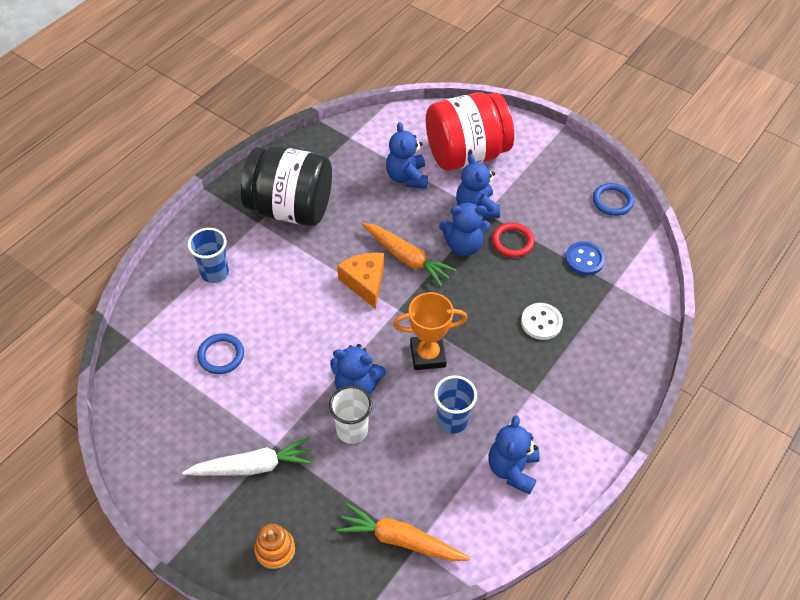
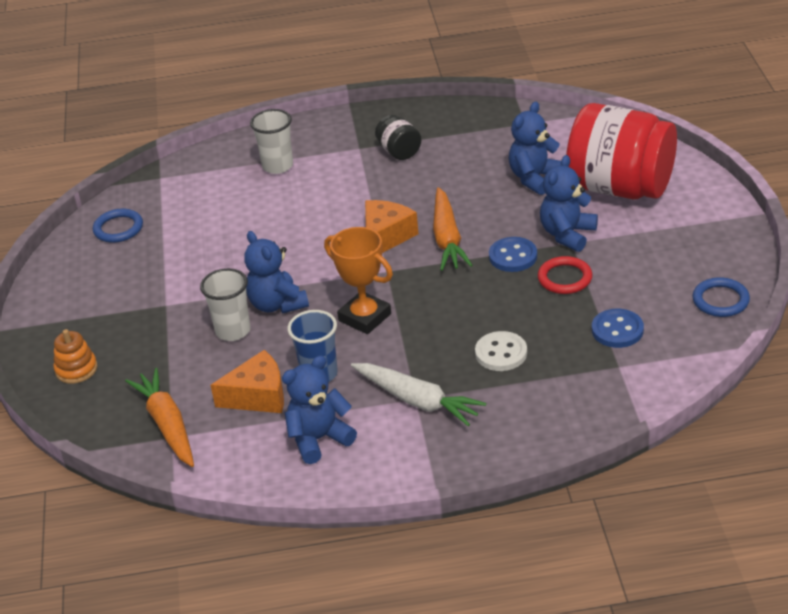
camera: 50 degrees right, 15 degrees down
white carrot [182,437,314,476] -> white carrot moved to [351,363,486,426]
blue cup [188,228,229,283] -> white cup [250,109,293,174]
blue ring [197,333,244,374] -> blue ring moved to [93,209,143,243]
black jar [241,146,332,226] -> black jar [375,115,421,160], size x0.44
blue teddy bear [439,202,490,256] -> blue button [489,237,537,272]
none -> orange cheese [211,350,284,413]

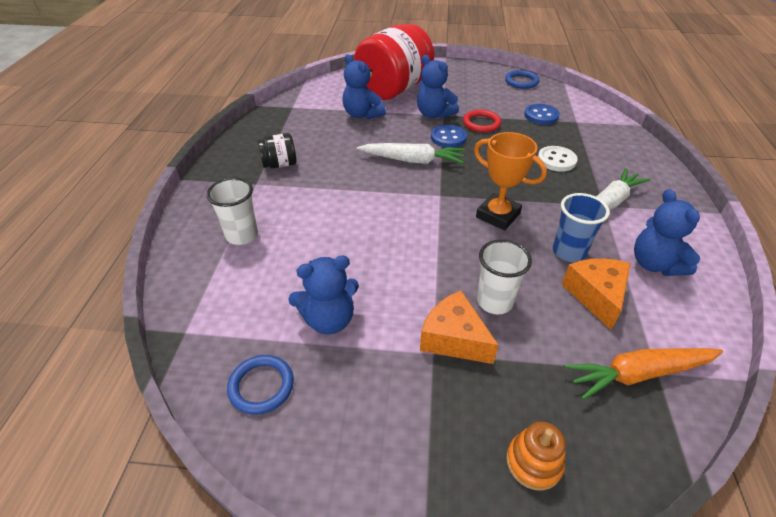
camera: 80 degrees left, 5 degrees up
blue teddy bear [244,231,309,313] -> blue teddy bear moved to [288,255,359,334]
orange trophy [324,227,393,334] -> orange trophy turned 75 degrees clockwise [474,132,547,230]
orange cheese [365,200,419,253] -> orange cheese moved to [420,291,498,364]
orange carrot [433,187,473,271] -> white carrot [357,143,464,164]

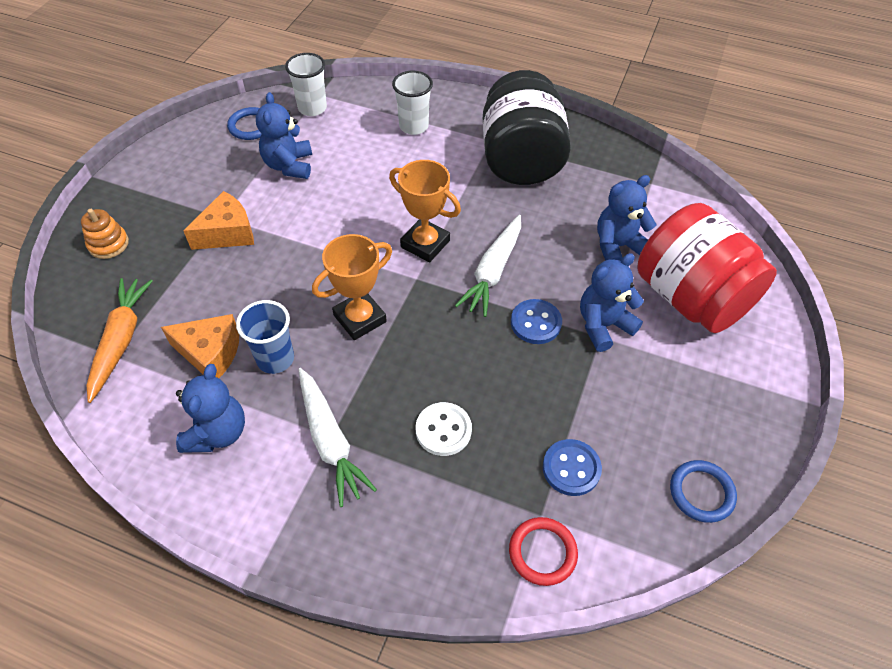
camera: 105 degrees right, 10 degrees up
black jar [258,133,296,168] -> black jar [483,70,571,185], size x2.29
red ring [463,110,501,132] -> red ring moved to [509,517,578,586]
white cup [477,239,532,314] -> white cup moved to [285,53,327,116]
blue teddy bear [634,189,700,276] -> blue teddy bear turned 105 degrees clockwise [176,364,245,453]
none -> orange trophy [389,160,461,262]

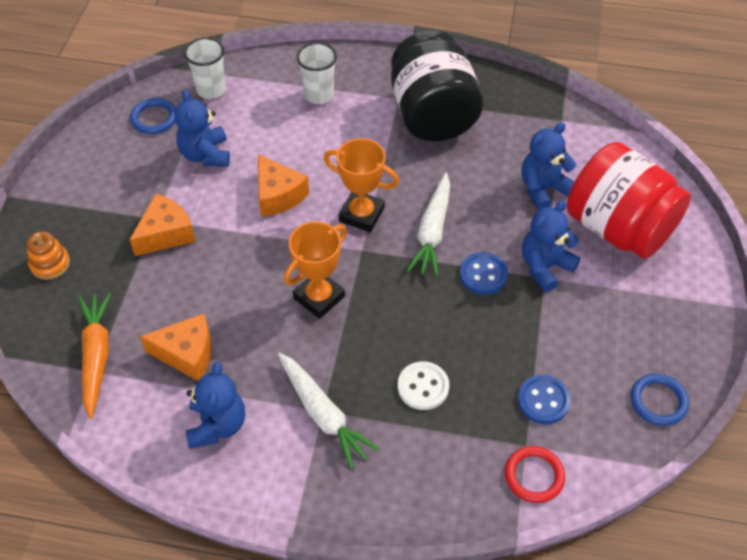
camera: 10 degrees left, 0 degrees up
blue cup [236,300,294,374] -> none
none -> orange cheese [258,154,309,217]

